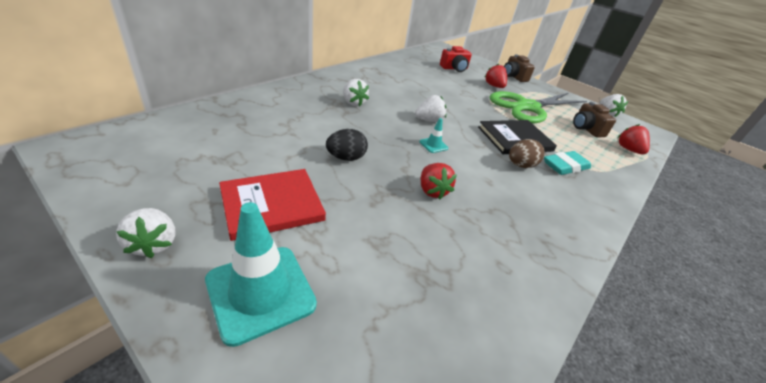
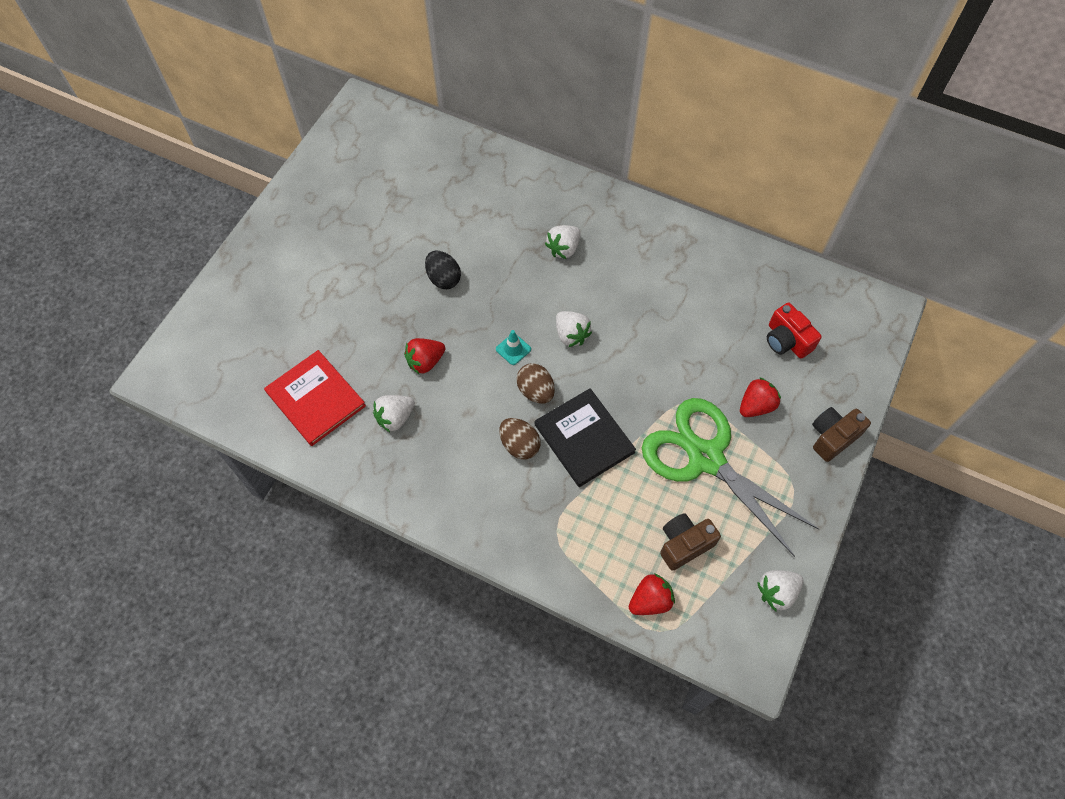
camera: 80 degrees right, 25 degrees up
white strawberry [116,208,176,258] -> white strawberry moved to [373,395,415,432]
turquoise traffic cone [205,202,317,347] -> none
red book [219,169,326,241] -> red book moved to [264,350,366,446]
turquoise eraser [544,151,591,175] -> none
none -> brown egg [516,363,555,404]

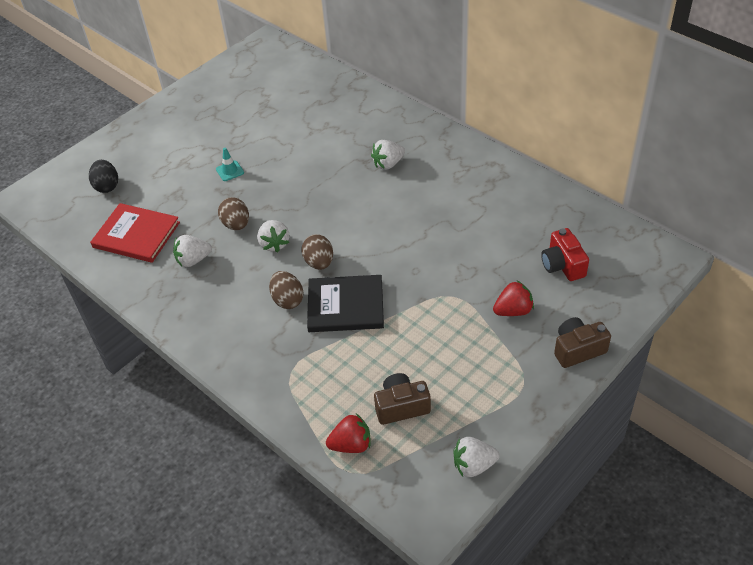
camera: 20 degrees right, 15 degrees down
red book [264,350,366,446] -> red book turned 45 degrees counterclockwise [90,203,180,263]
red strawberry [404,338,445,374] -> brown egg [218,197,249,230]
black egg [425,251,461,289] -> black egg moved to [89,160,118,193]
turquoise traffic cone [496,330,531,365] -> turquoise traffic cone moved to [216,148,244,181]
black book [535,388,636,487] -> black book turned 75 degrees counterclockwise [307,275,384,332]
white strawberry [556,311,592,347] -> white strawberry moved to [257,220,289,252]
green scissors [642,398,819,557] -> none

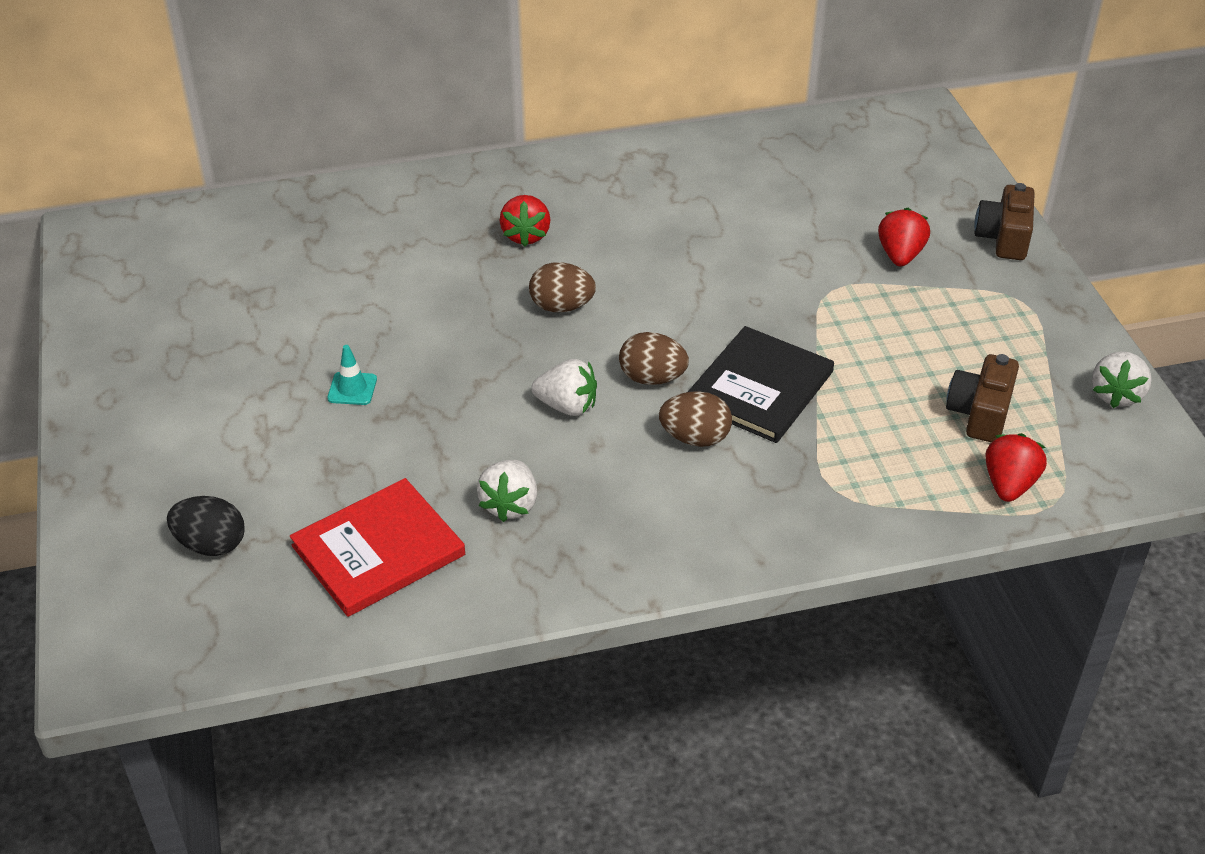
camera: 60 degrees left, 5 degrees down
brown egg [218,197,249,230] -> brown egg moved to [529,262,596,312]
white strawberry [371,140,405,170] -> red strawberry [499,195,551,247]
red camera [541,228,589,281] -> none

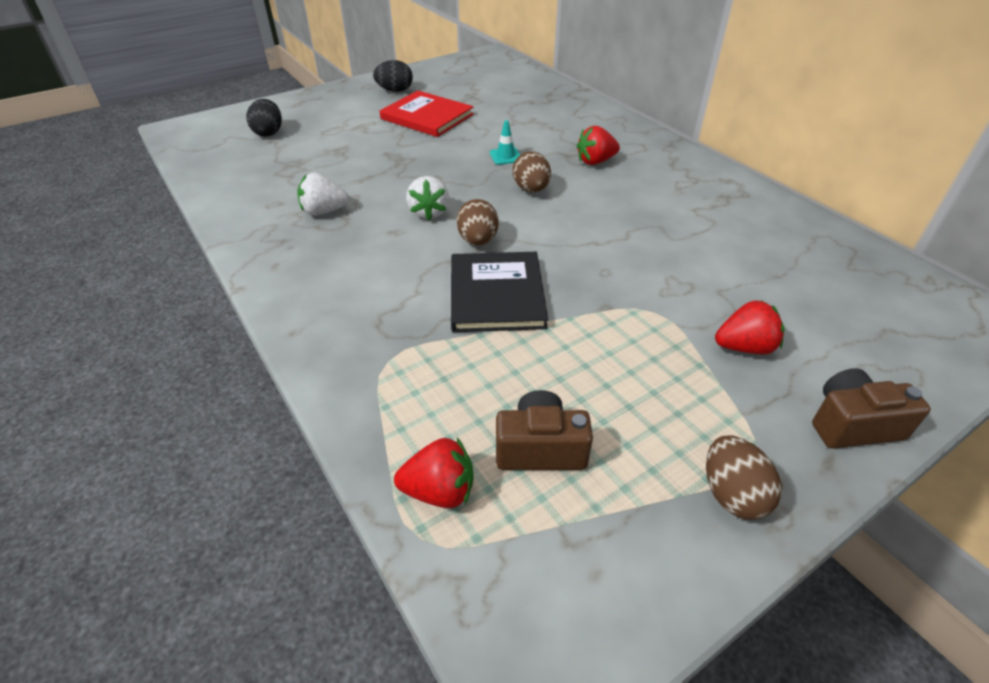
camera: 70 degrees right, 0 degrees up
red book [290,478,465,617] -> red book moved to [380,90,474,137]
turquoise traffic cone [327,345,377,405] -> turquoise traffic cone moved to [490,120,520,165]
brown egg [659,391,732,447] -> brown egg moved to [706,435,782,520]
black book [688,326,834,443] -> black book turned 75 degrees clockwise [451,252,548,332]
white strawberry [1092,351,1152,408] -> none
none -> black egg [373,60,413,92]

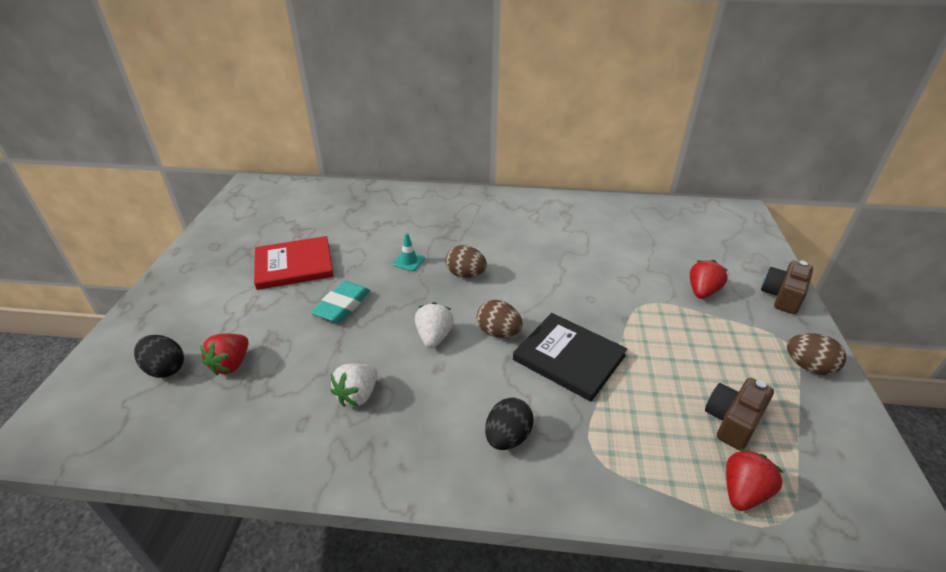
camera: 50 degrees left, 5 degrees down
black egg [373,60,413,92] -> black egg moved to [485,397,534,450]
white strawberry [406,176,449,220] -> white strawberry turned 120 degrees counterclockwise [415,302,454,348]
red strawberry [577,126,620,165] -> red strawberry moved to [200,334,249,376]
none -> turquoise eraser [311,281,370,323]

